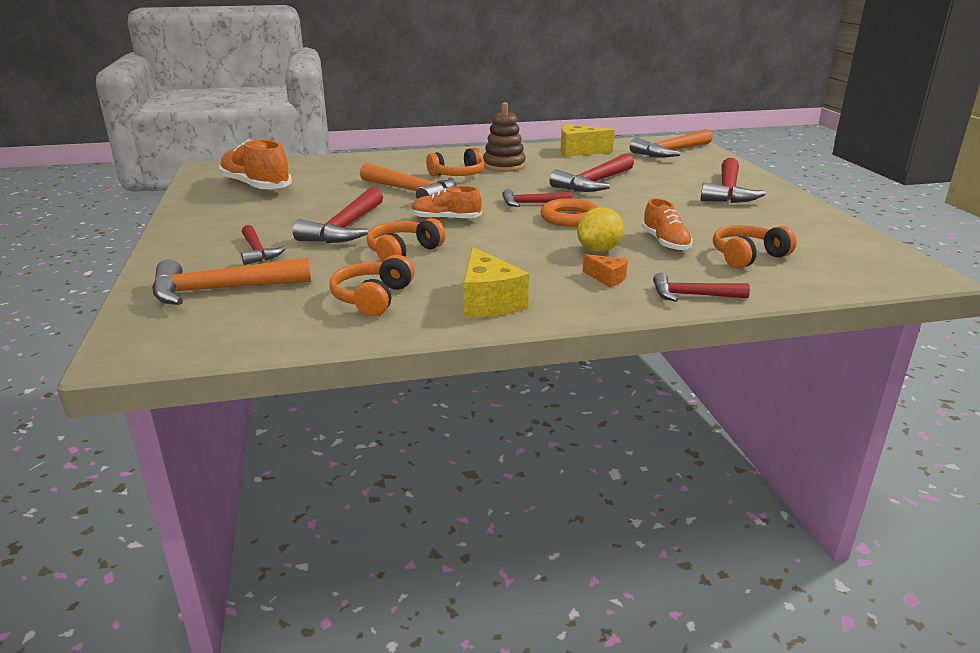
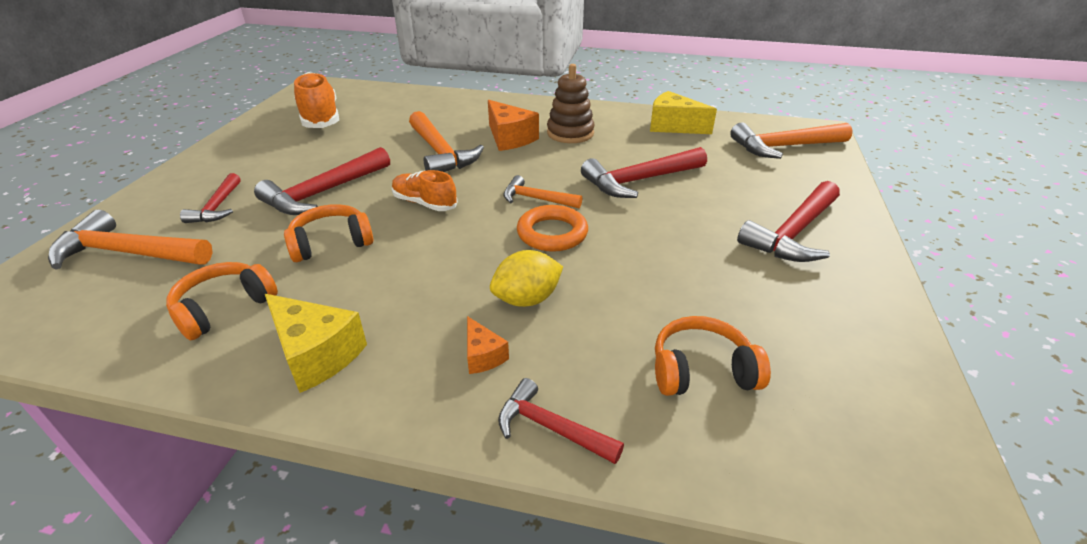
camera: 25 degrees right, 10 degrees up
orange headphones [426,148,485,176] -> orange cheese [488,100,539,151]
yellow cheese [463,247,529,318] -> yellow cheese turned 60 degrees counterclockwise [265,294,367,393]
red hammer [502,189,572,207] -> orange hammer [504,175,582,209]
orange shoe [642,198,693,251] -> none

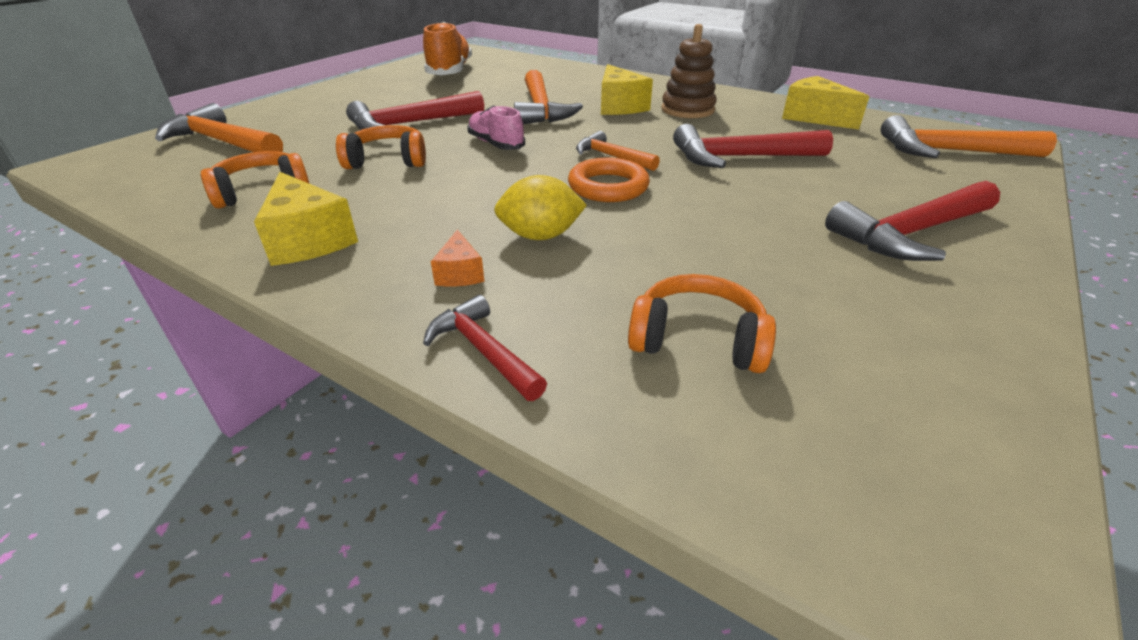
camera: 20 degrees right, 0 degrees up
red hammer [180,173,241,223] -> none
orange shoe [392,170,458,211] -> pink shoe [467,106,525,150]
orange cheese [488,100,539,151] -> yellow cheese [601,64,653,115]

